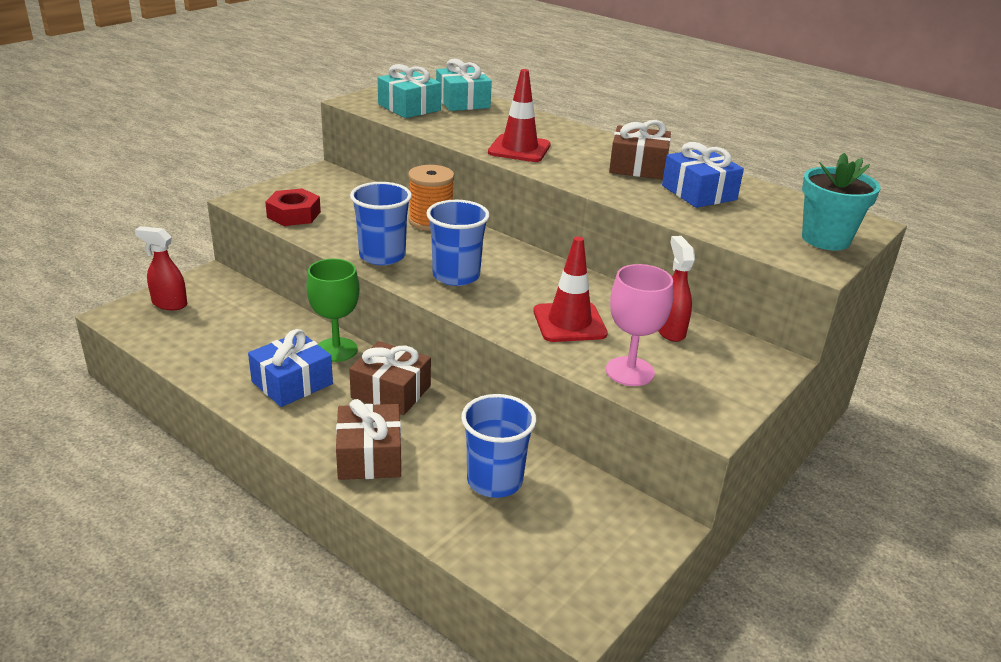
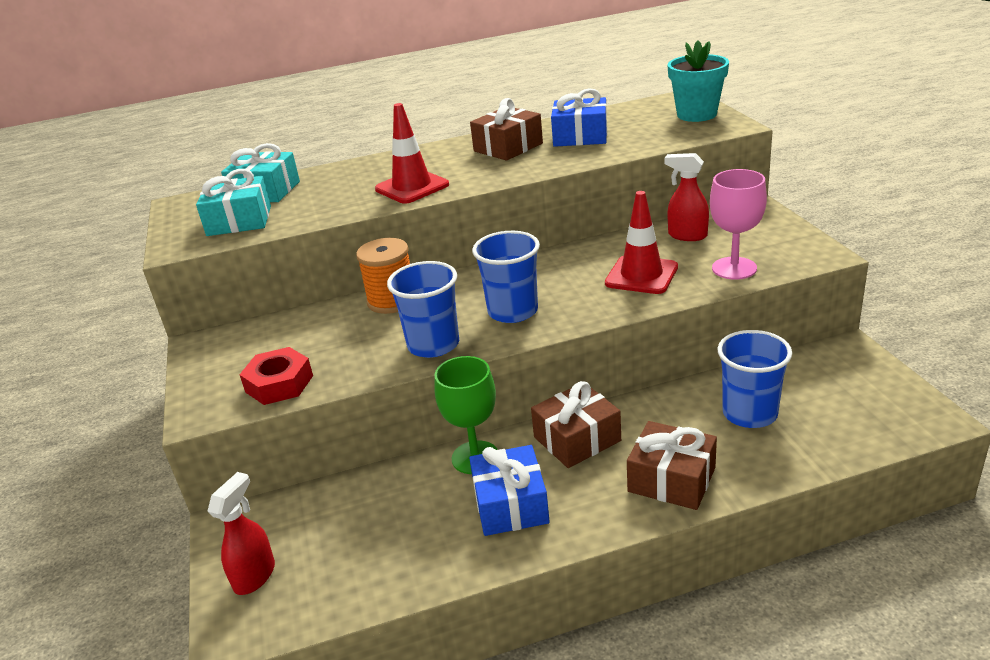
camera: 50 degrees left, 0 degrees up
red spray bottle [135,226,187,310] -> red spray bottle turned 150 degrees clockwise [207,472,275,595]

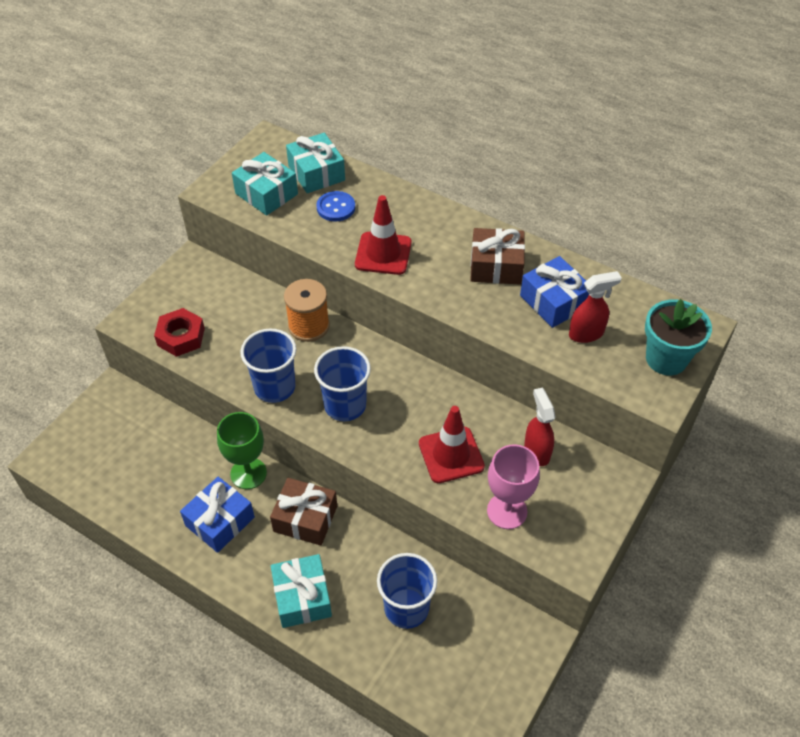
camera: 45 degrees right, 20 degrees up
red spray bottle [207,472,275,595] -> red spray bottle moved to [569,271,622,343]
brown gift [627,421,717,510] -> turquoise gift [271,554,332,628]
none -> blue button [316,191,355,221]

